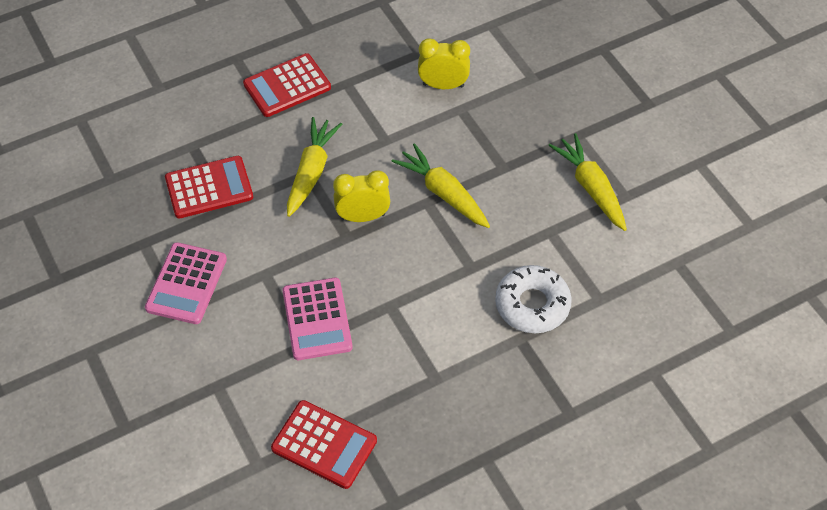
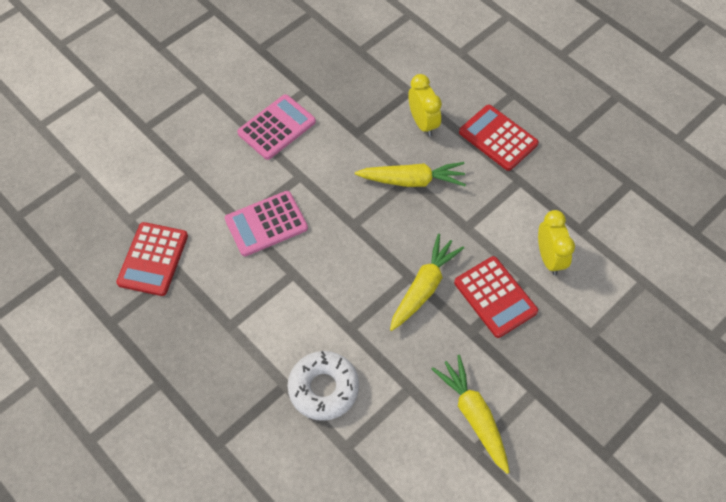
camera: 75 degrees right, 5 degrees up
pink calculator [145,242,227,324] -> pink calculator turned 135 degrees clockwise [237,94,316,160]
red calculator [165,156,253,218] -> red calculator moved to [454,256,538,338]
yellow clock [333,170,390,222] -> yellow clock moved to [408,74,442,137]
yellow carrot [548,133,627,231] -> yellow carrot turned 75 degrees counterclockwise [432,355,509,474]

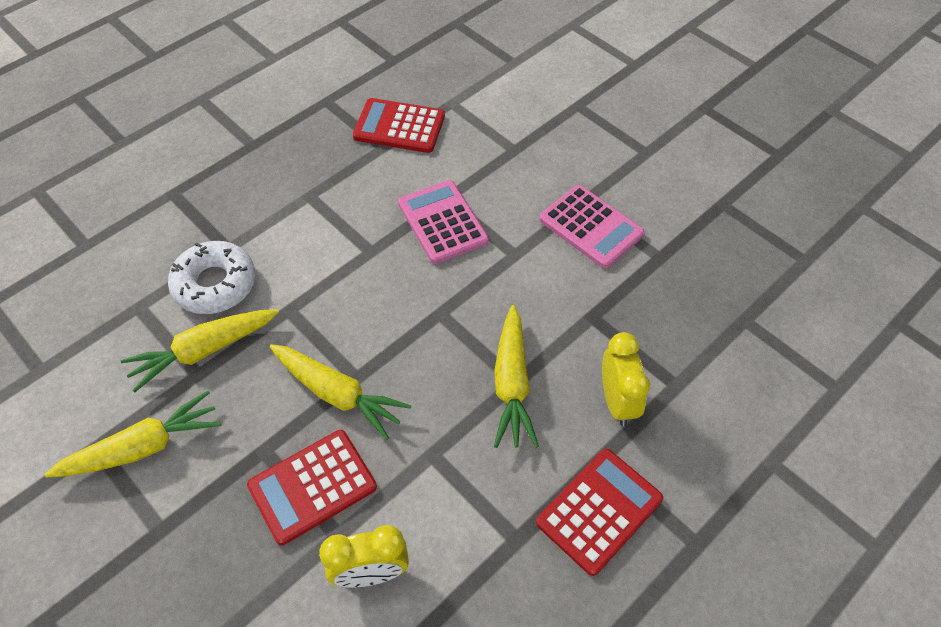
camera: 90 degrees right, 5 degrees down
yellow clock [408,74,442,137] -> yellow clock turned 75 degrees counterclockwise [602,332,650,426]
none -> yellow carrot [121,309,279,393]

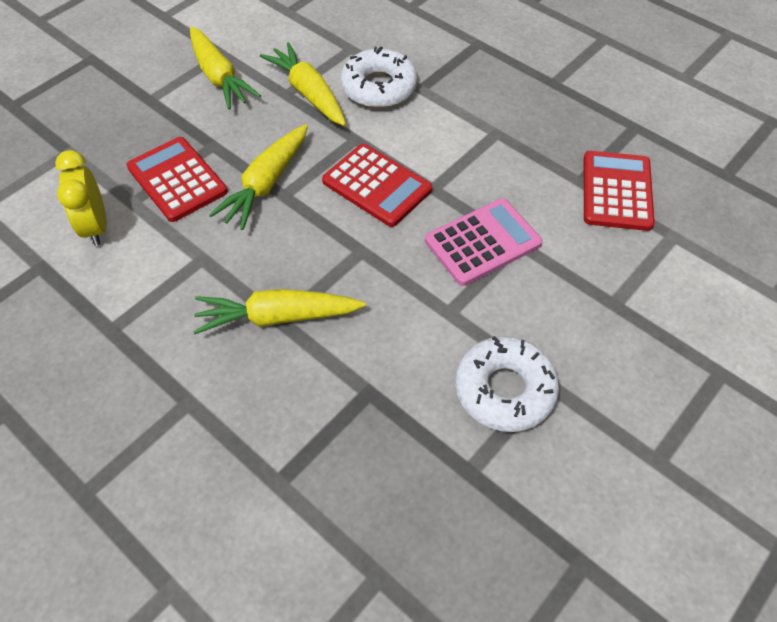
camera: 85 degrees right, 0 degrees up
red calculator [536,449,663,576] -> red calculator moved to [322,144,432,227]
pink calculator [539,185,645,269] -> white donut [455,336,559,432]
yellow clock [602,332,650,426] -> none

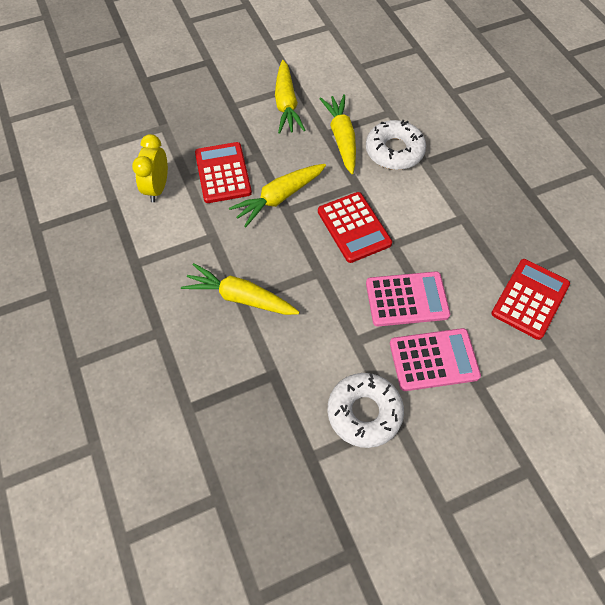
camera: 25 degrees right, 5 degrees up
none -> pink calculator [390,328,481,391]

